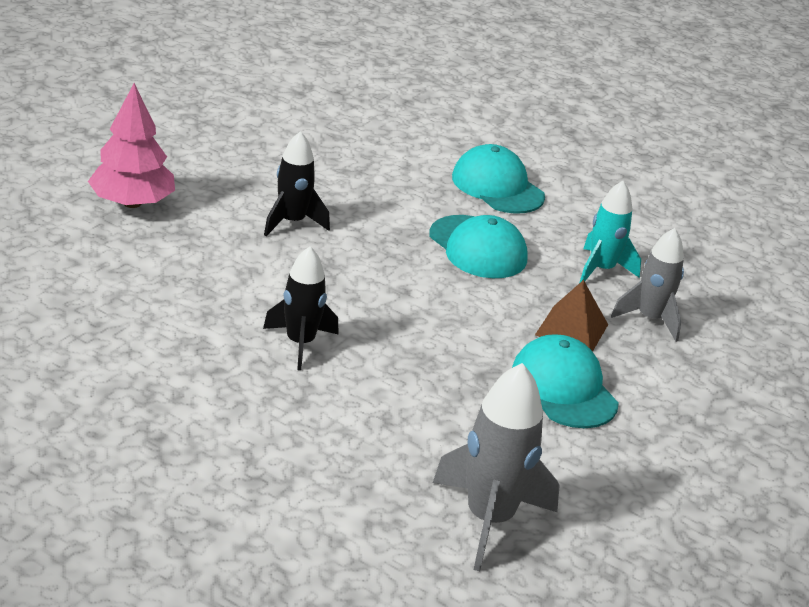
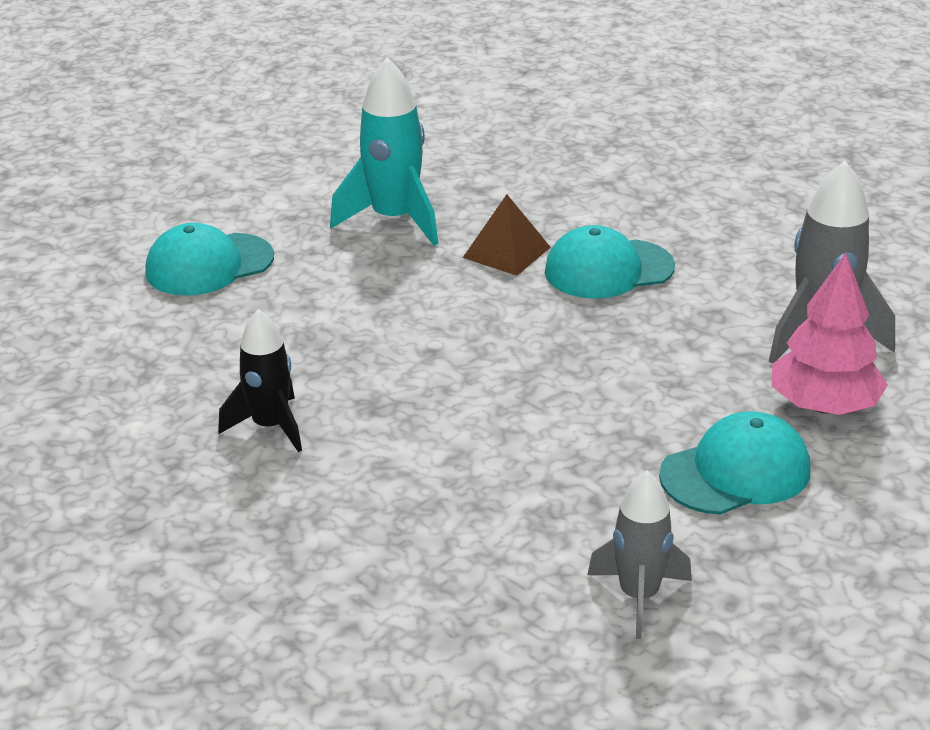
camera: 75 degrees left, 0 degrees up
pink tree [88,83,175,208] -> pink tree moved to [772,253,888,415]
black rocket [263,246,339,370] -> none
turquoise cap [429,215,528,278] -> turquoise cap moved to [659,411,810,515]
turquoise rocket [579,181,641,283] -> turquoise rocket [330,58,438,246], size x1.50
grey rocket [611,228,684,342] -> grey rocket moved to [587,471,692,639]

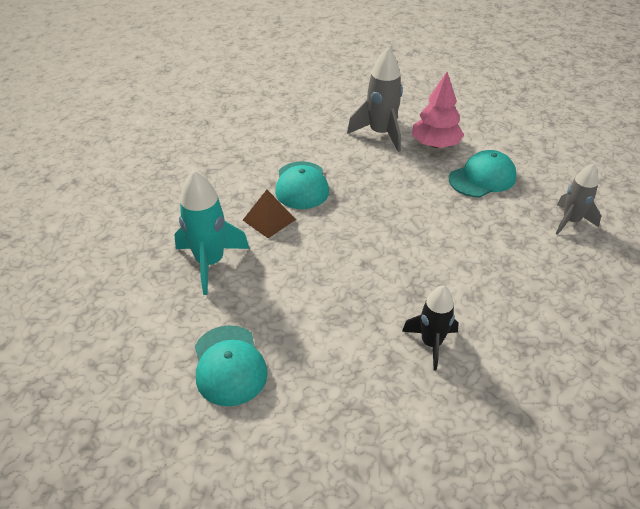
camera: 80 degrees left, 10 degrees up
turquoise cap [659,411,810,515] -> turquoise cap turned 75 degrees clockwise [449,150,517,197]

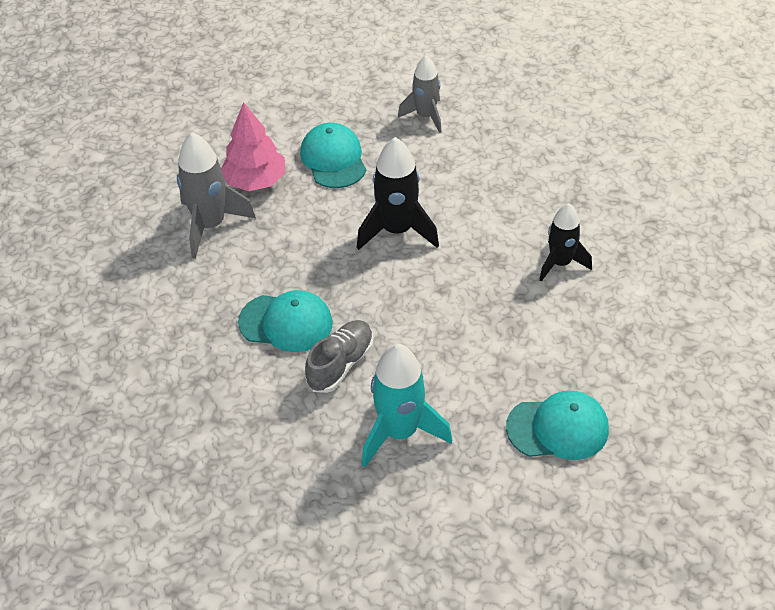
camera: 75 degrees left, 5 degrees up
brown pyramid [243,190,296,238] -> grey shoe [305,320,374,393]
none -> black rocket [357,137,439,250]

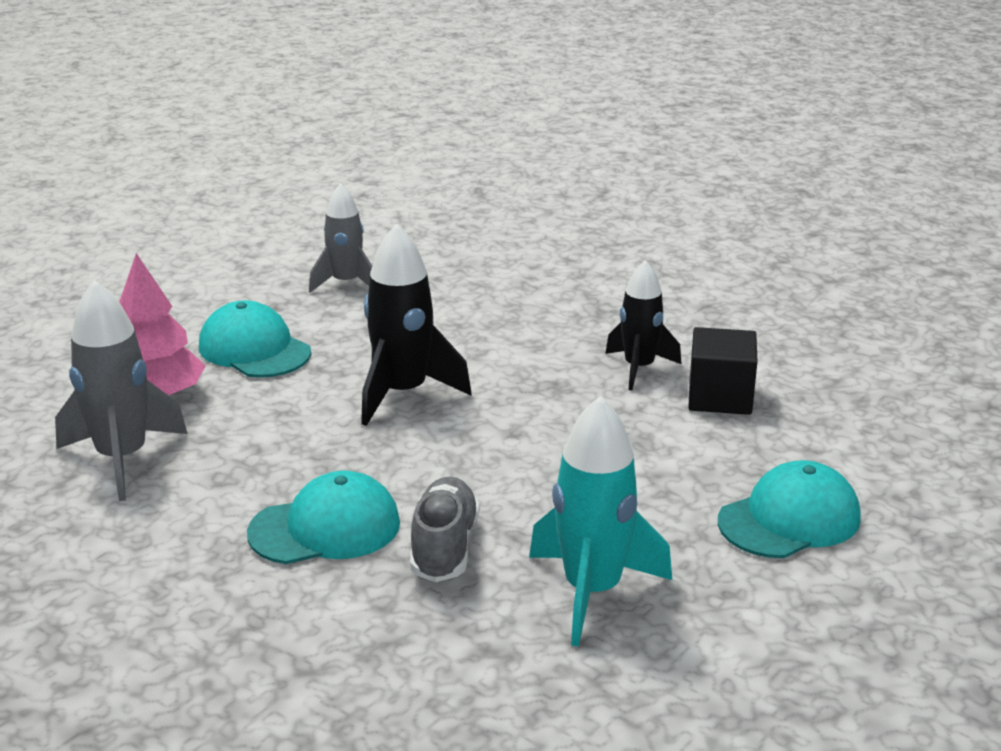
camera: 30 degrees left, 20 degrees down
none -> black cube [688,327,758,415]

